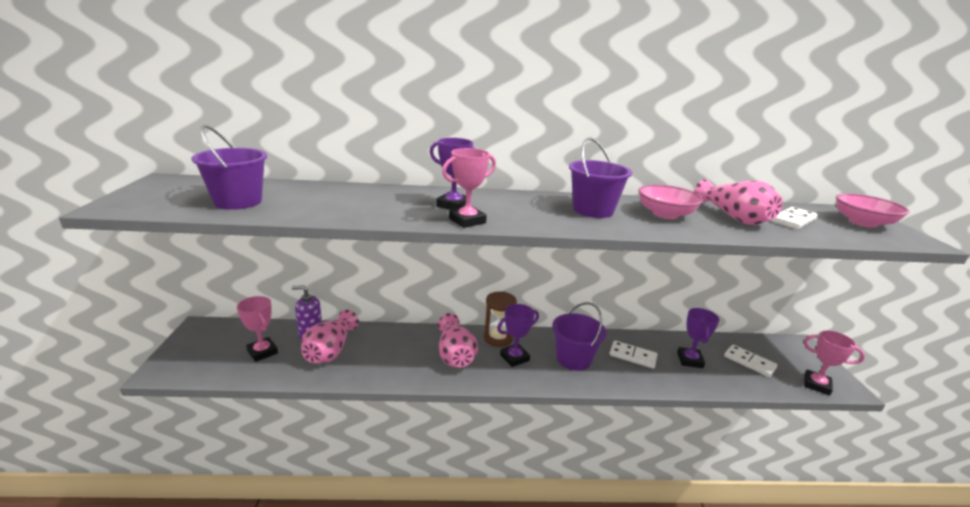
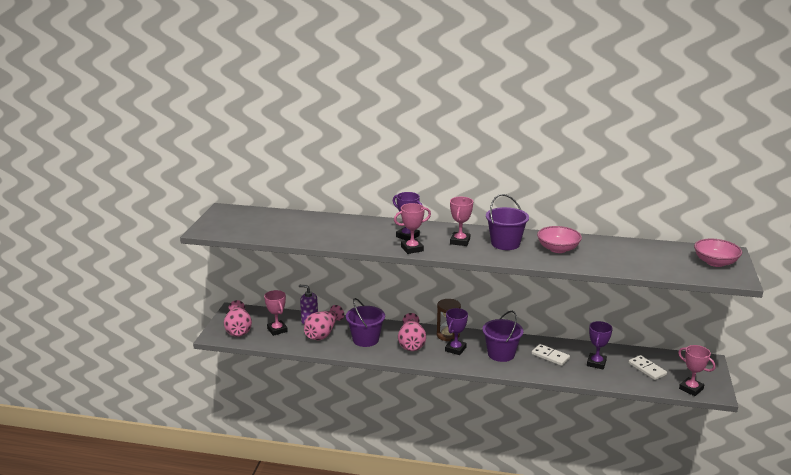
camera: 15 degrees right, 0 degrees up
purple bucket [191,125,267,210] -> purple bucket moved to [346,298,385,347]
purple trophy [497,304,539,367] -> purple trophy turned 45 degrees counterclockwise [445,308,468,355]
pink vase [694,179,783,225] -> pink vase moved to [224,300,252,337]
white domino [772,207,818,229] -> none
none -> pink trophy [450,197,473,246]

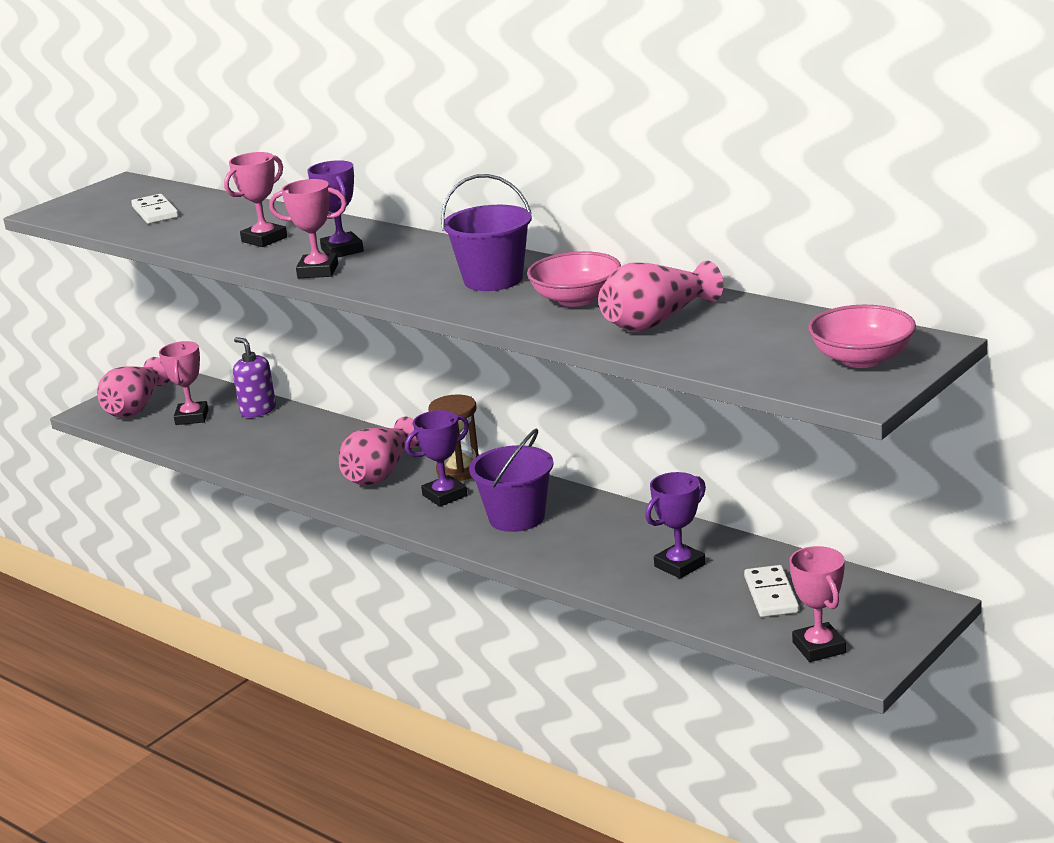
camera: 30 degrees right, 0 degrees up
pink vase [304,305,344,340] -> pink vase moved to [598,261,723,332]
purple bucket [346,298,385,347] -> none
pink trophy [450,197,473,246] -> pink trophy moved to [224,152,287,247]
white domino [531,344,570,366] -> white domino moved to [131,194,179,224]

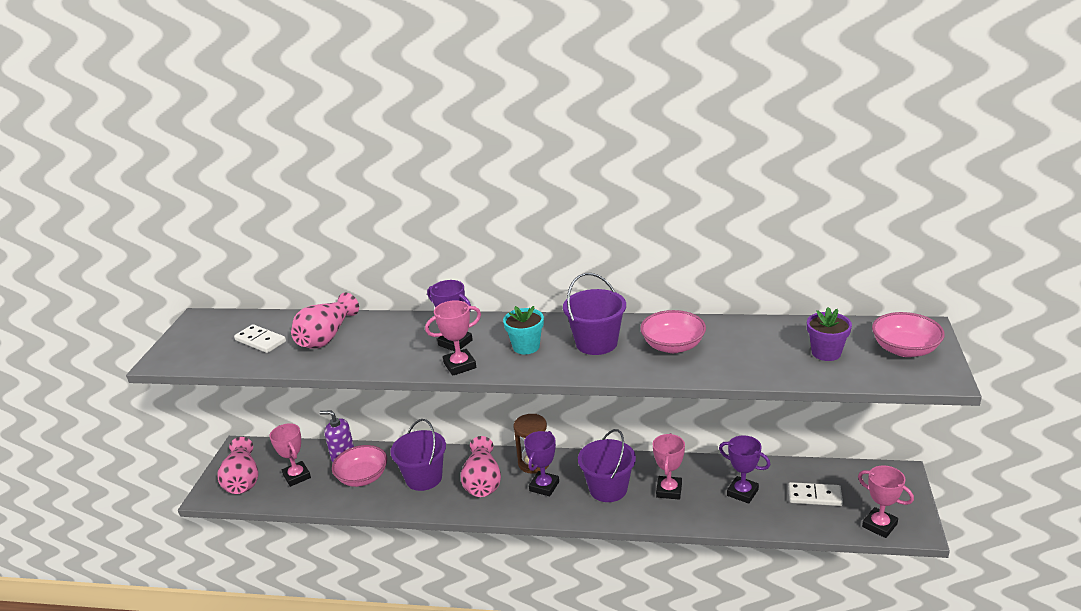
camera: 30 degrees left, 5 degrees up
pink trophy [224,152,287,247] -> pink trophy moved to [653,433,685,500]
pink vase [598,261,723,332] -> pink vase moved to [291,293,359,349]
purple trophy [645,472,706,579] -> purple trophy turned 75 degrees counterclockwise [719,435,771,504]
white domino [744,565,799,617] -> white domino turned 45 degrees counterclockwise [788,482,843,506]
none -> pink bowl [332,445,387,487]
none -> purple bucket [391,419,446,491]
none -> turquoise flower pot [503,306,544,354]
none -> purple flower pot [807,307,852,361]

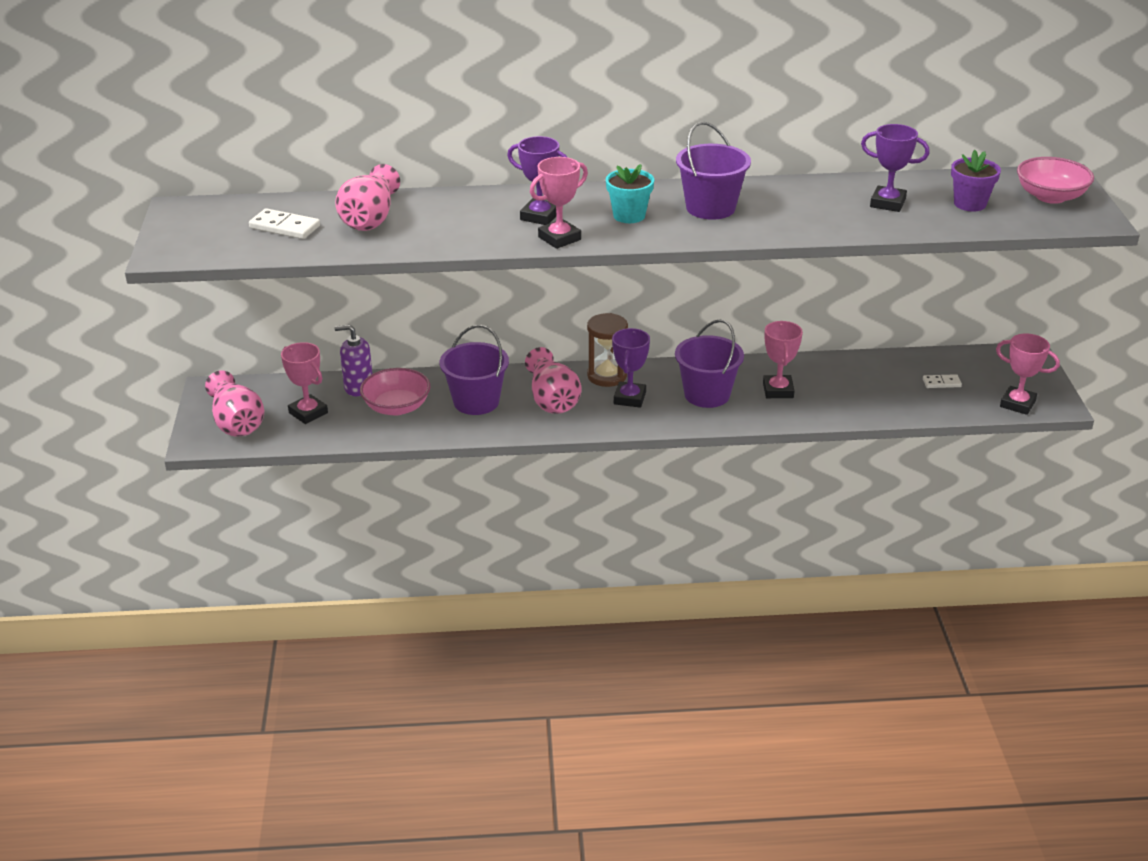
camera: 15 degrees left, 5 degrees up
pink bowl [640,310,706,353] -> none
purple trophy [719,435,771,504] -> purple trophy moved to [861,124,930,212]
white domino [788,482,843,506] -> white domino [923,374,962,388], size x0.61

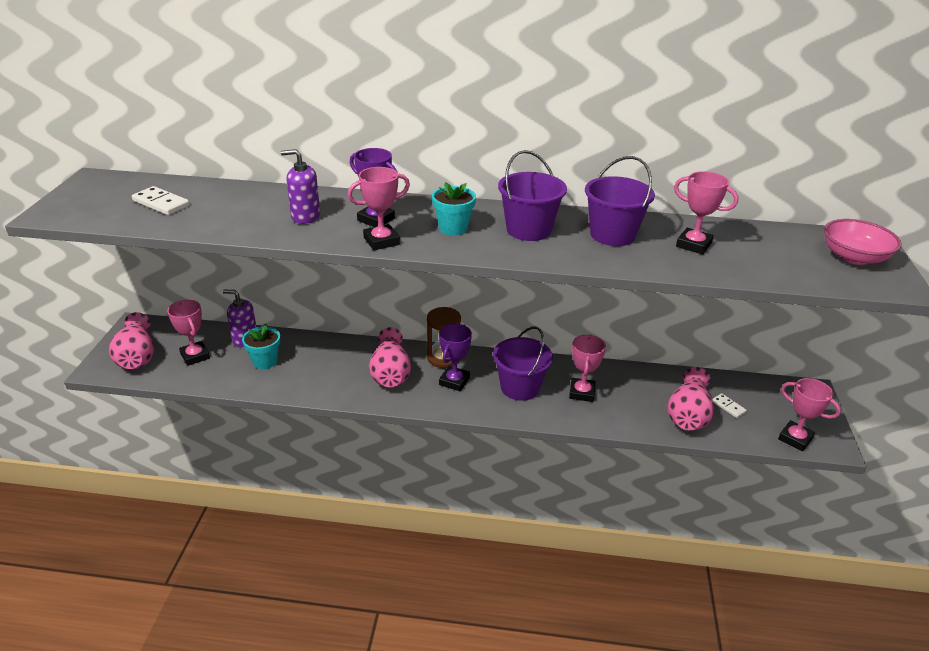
camera: 10 degrees right, 0 degrees up
pink vase [335,164,400,231] -> pink vase moved to [668,367,714,431]
pink bowl [360,368,430,416] -> turquoise flower pot [242,324,281,369]
purple bucket [440,325,509,415] -> purple bucket moved to [585,156,655,246]
purple trophy [861,124,930,212] -> pink trophy [674,171,738,255]
white domino [923,374,962,388] -> white domino turned 45 degrees clockwise [712,393,747,418]
purple flower pot [951,150,1001,211] -> none
none -> purple soap dispenser [281,149,320,224]

